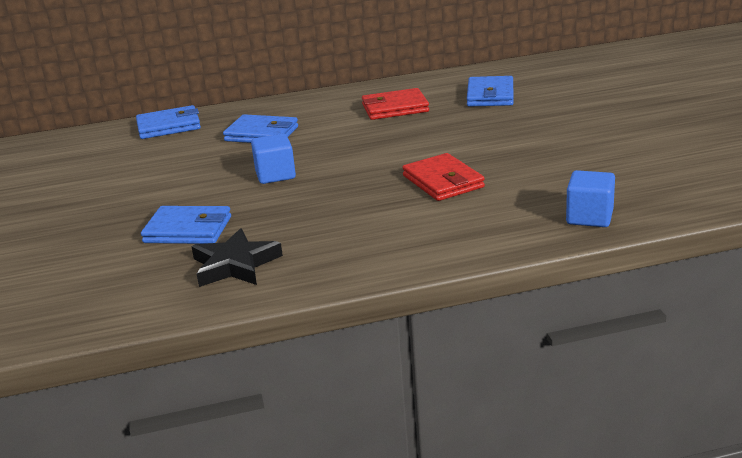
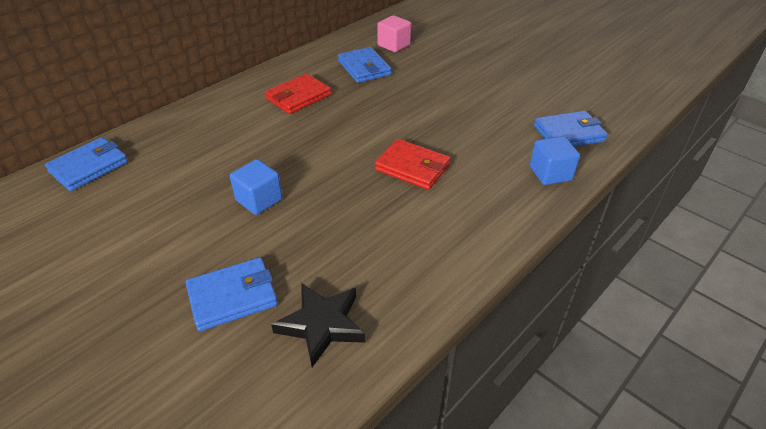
camera: 35 degrees left, 15 degrees up
blue wallet [223,114,298,143] -> blue wallet moved to [534,111,608,147]
none -> pink cube [377,15,411,52]

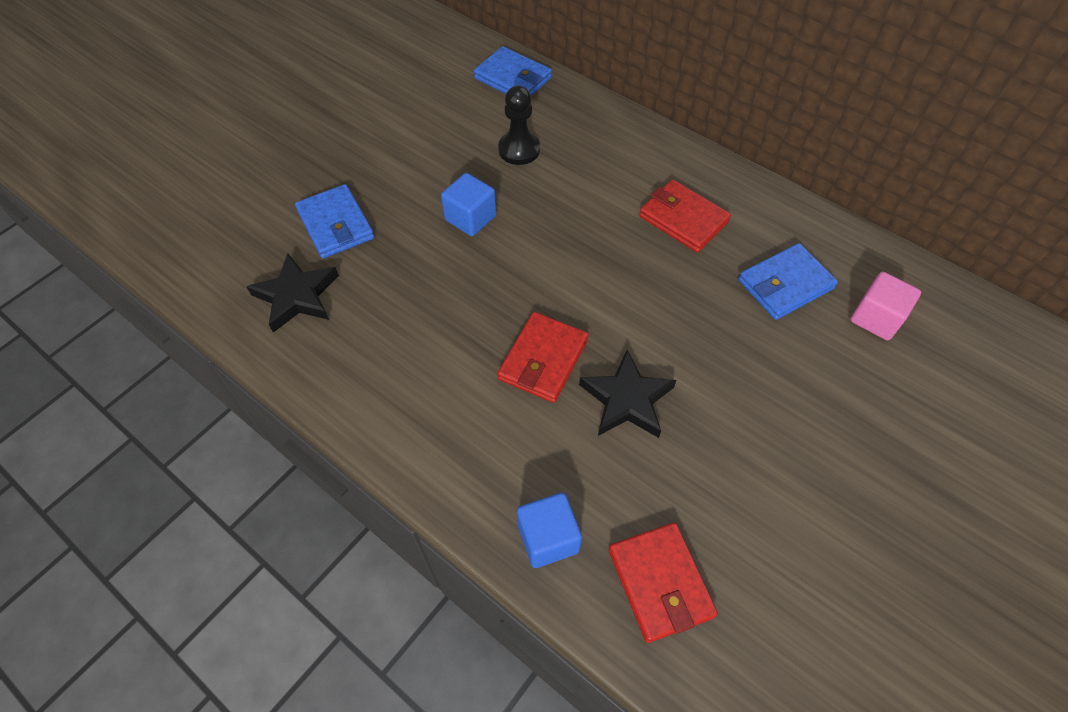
camera: 85 degrees right, 15 degrees up
blue wallet [534,111,608,147] -> red wallet [609,522,718,643]
none -> black pawn [498,86,540,165]
none -> black star [579,350,676,438]

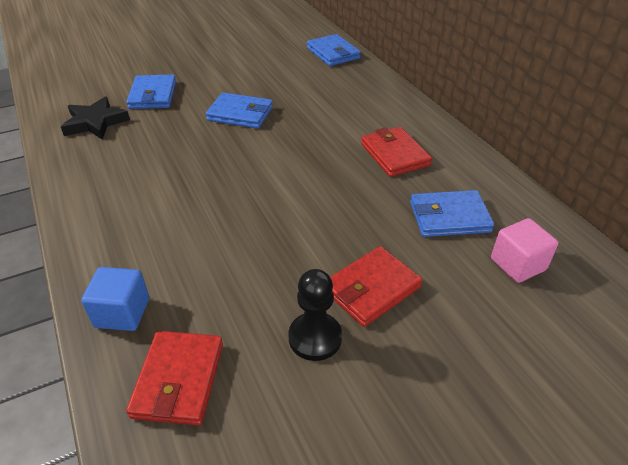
camera: 25 degrees right, 15 degrees down
blue cube [441,173,496,236] -> blue wallet [206,93,273,129]
red wallet [497,312,589,403] -> red wallet moved to [330,246,422,327]
black pawn [498,86,540,165] -> black pawn moved to [288,269,342,361]
black star [579,350,676,438] -> none

